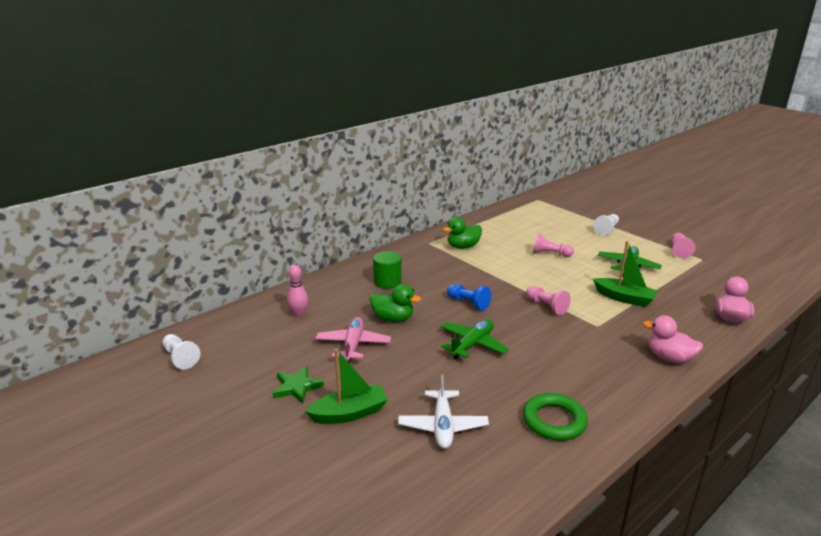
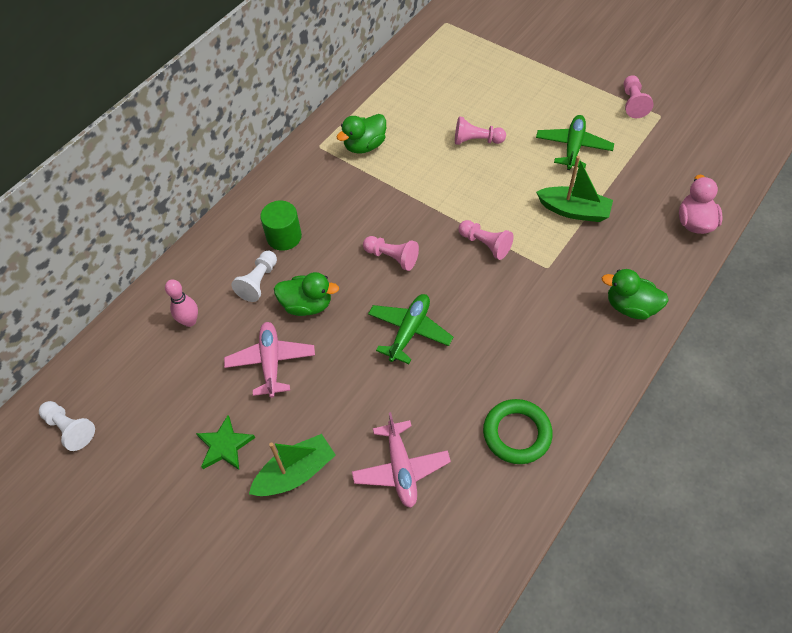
camera: 10 degrees left, 30 degrees up
white plane [398,374,489,449] -> pink plane [352,412,451,508]
blue pawn [447,284,491,311] -> pink pawn [363,236,419,271]
white pawn [593,214,619,235] -> white pawn moved to [232,251,277,302]
pink duck [643,315,703,363] -> green duck [602,269,669,319]

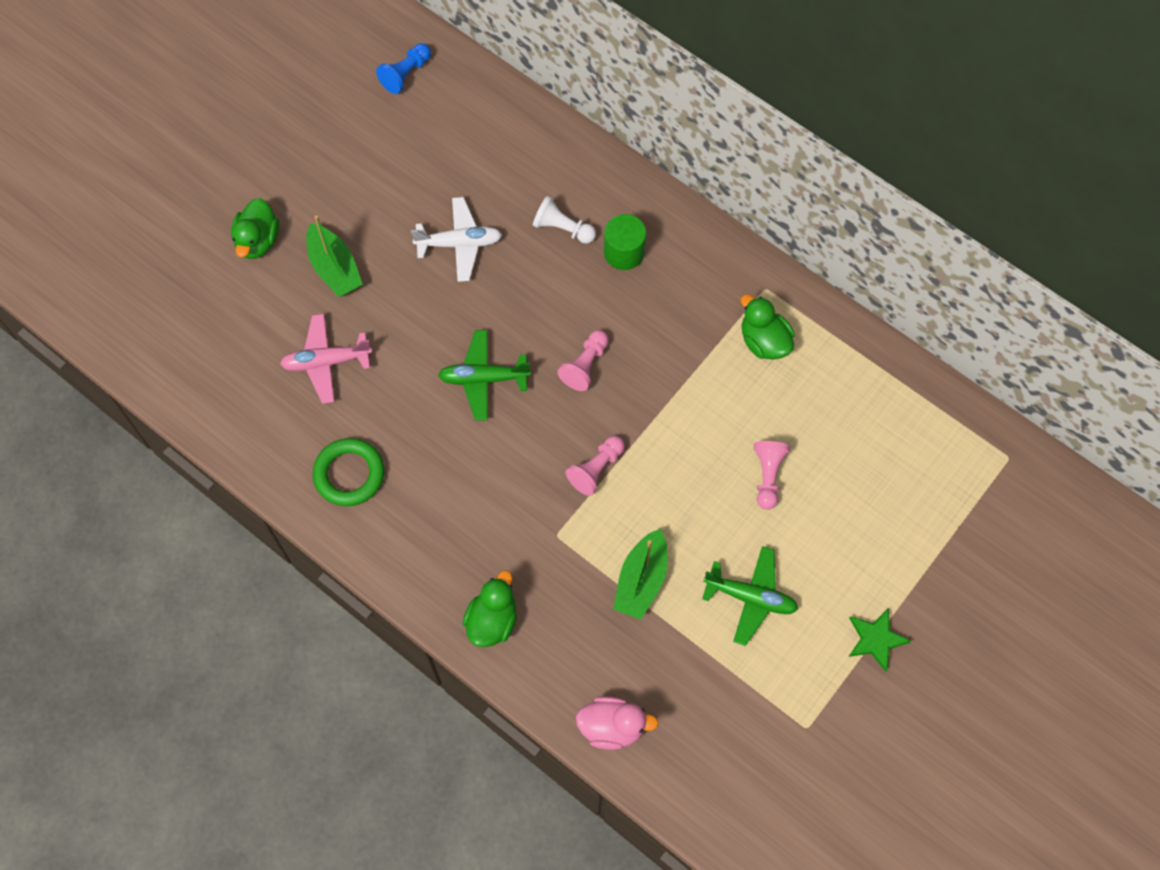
camera: 90 degrees right, 10 degrees up
white pawn [39,401,95,451] -> blue pawn [376,43,431,94]
pink bowling pin [165,279,198,327] -> none
green star [196,415,255,470] -> green star moved to [848,608,911,672]
pink plane [224,322,315,398] -> white plane [411,197,502,282]
green duck [274,272,339,316] -> green duck moved to [231,198,279,259]
green plane [368,294,453,364] -> green plane turned 150 degrees clockwise [438,330,531,421]
pink pawn [624,75,653,118] -> none

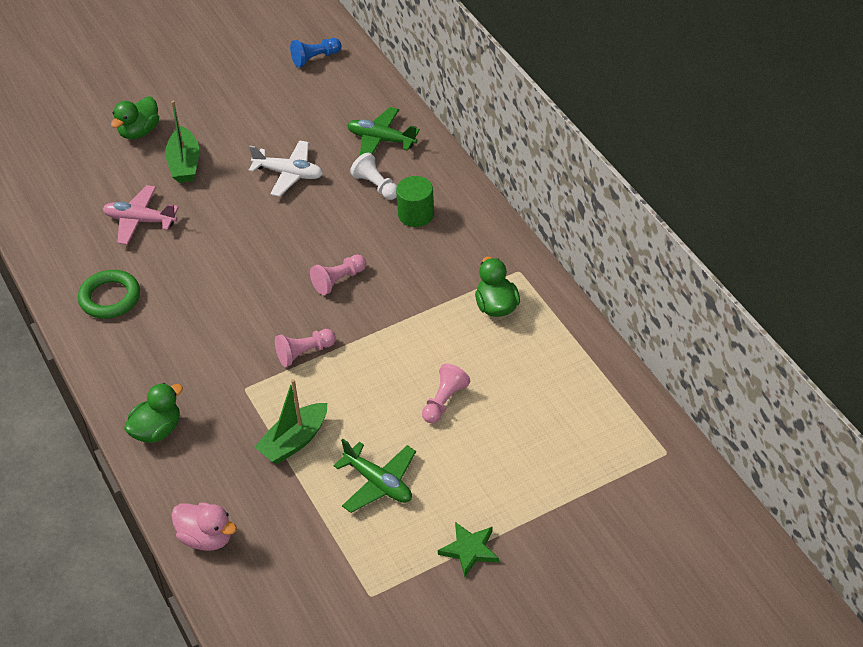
camera: 25 degrees right, 20 degrees down
green plane [438,330,531,421] -> green plane moved to [347,107,420,156]

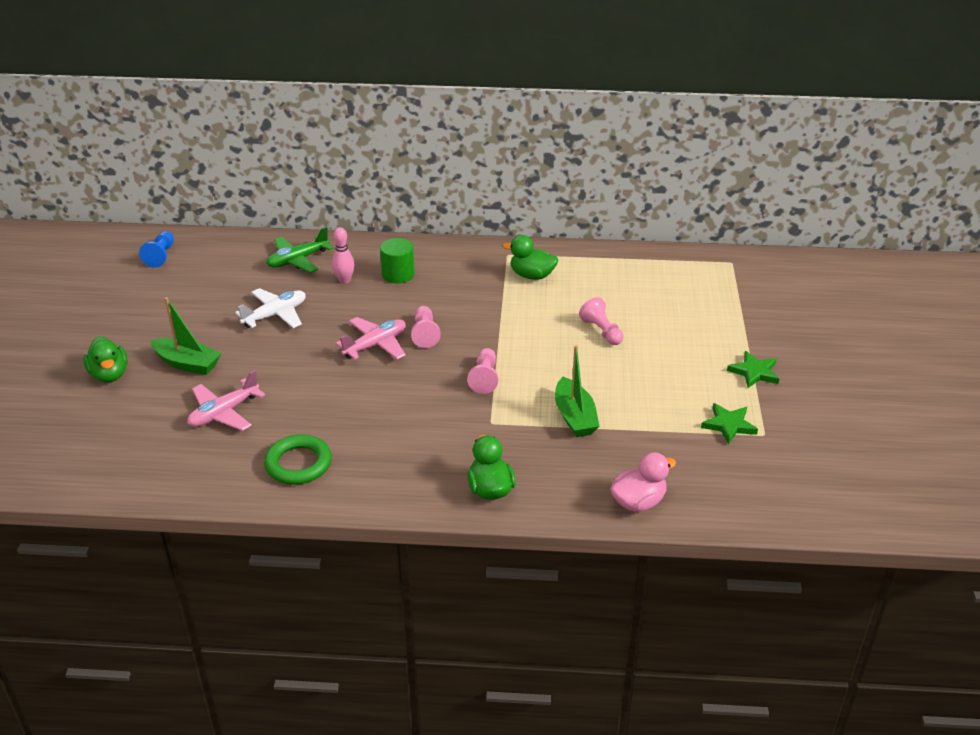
camera: 60 degrees left, 10 degrees down
green plane [333,439,416,513] -> none
white pawn [350,153,397,200] -> pink bowling pin [332,227,355,284]
none -> pink plane [335,317,406,360]
none -> green star [701,403,758,445]

